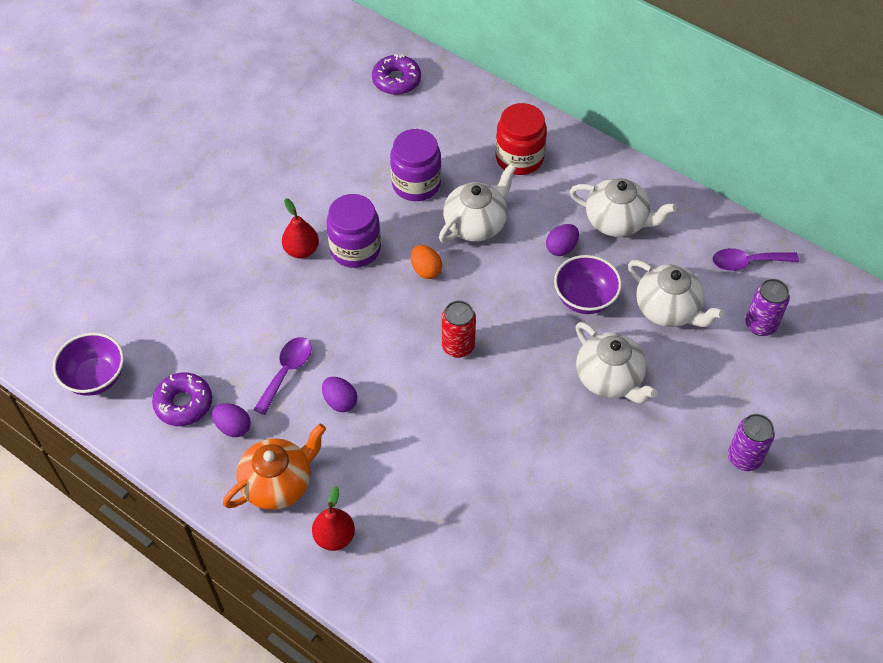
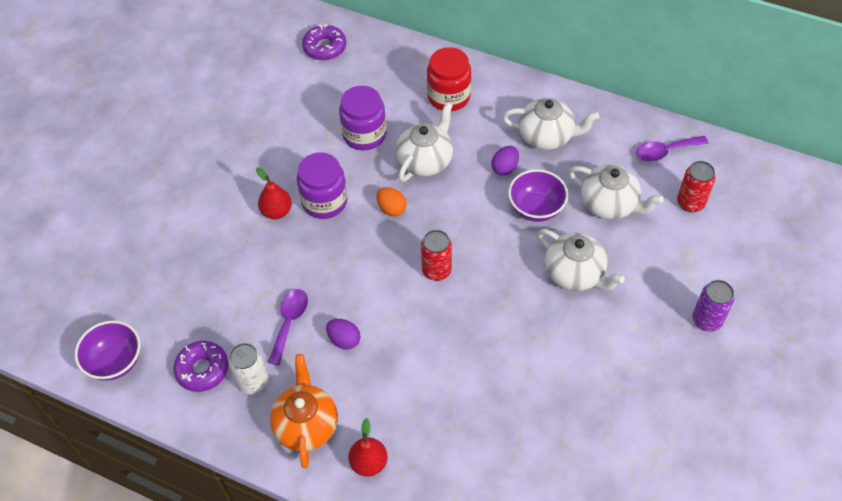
camera: 10 degrees left, 0 degrees up
purple egg [212,403,251,437] -> white can [228,343,268,394]
orange teapot [223,424,326,510] -> orange teapot turned 45 degrees counterclockwise [270,354,338,468]
purple can [745,279,790,336] -> red can [677,161,716,213]

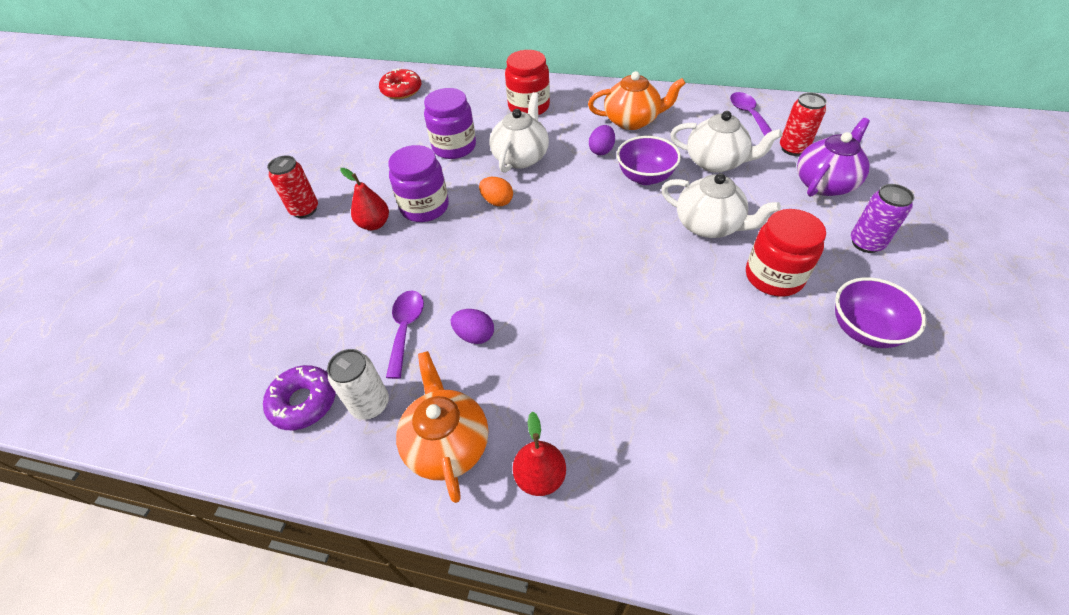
camera: 10 degrees left, 5 degrees down
purple bowl [75,320,140,381] -> purple bowl moved to [835,277,926,348]
purple donut [302,24,346,61] -> red donut [379,68,421,99]
red can [421,230,452,281] -> red can moved to [267,155,318,218]
white teapot [502,98,599,150] -> orange teapot [588,71,686,130]
purple spoon [636,136,709,161] -> purple spoon turned 105 degrees clockwise [730,92,772,136]
none -> red jar [746,209,826,297]
none -> purple teapot [797,118,870,197]

